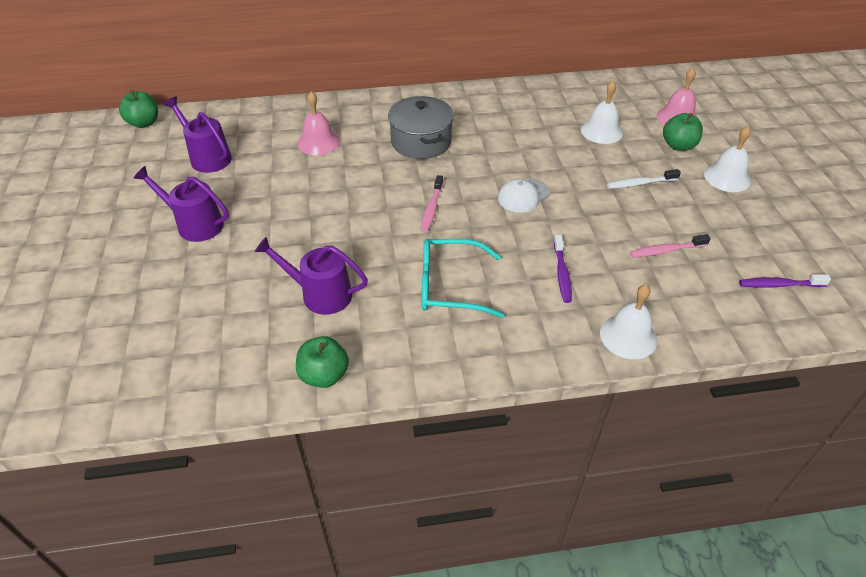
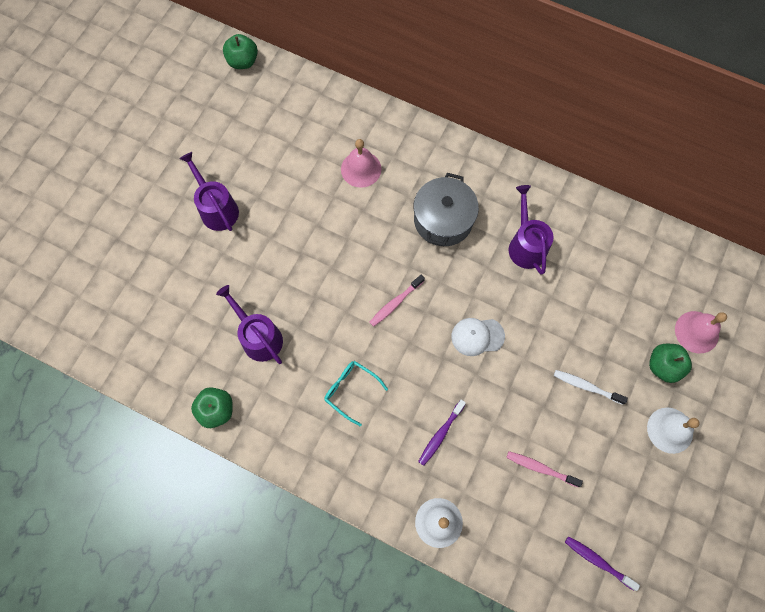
camera: 35 degrees right, 25 degrees up
purple watering can [164,96,232,173] -> purple watering can moved to [508,185,554,275]
turquoise glasses [422,239,505,318] -> turquoise glasses [324,361,388,426], size x0.66
white bell [581,81,623,144] -> none

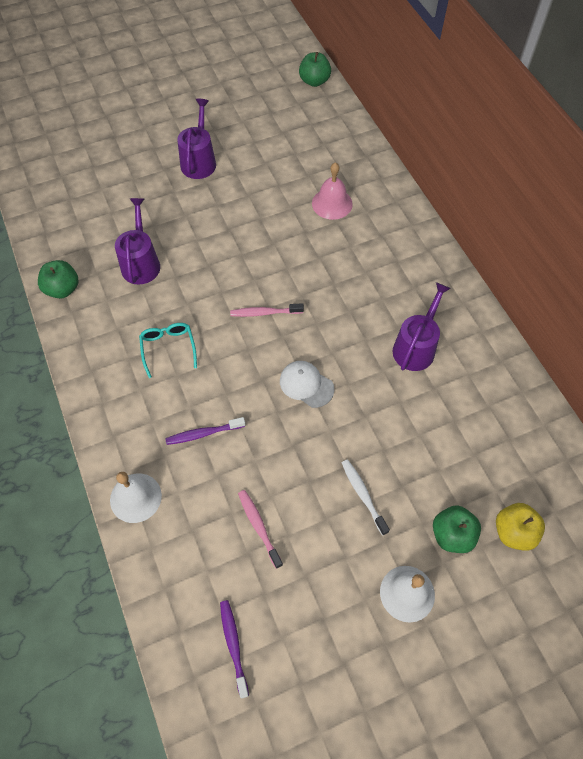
camera: 40 degrees right, 10 degrees down
grey pot [413,173,479,247] -> none
pink bell [675,311,727,353] -> yellow apple [496,503,545,551]

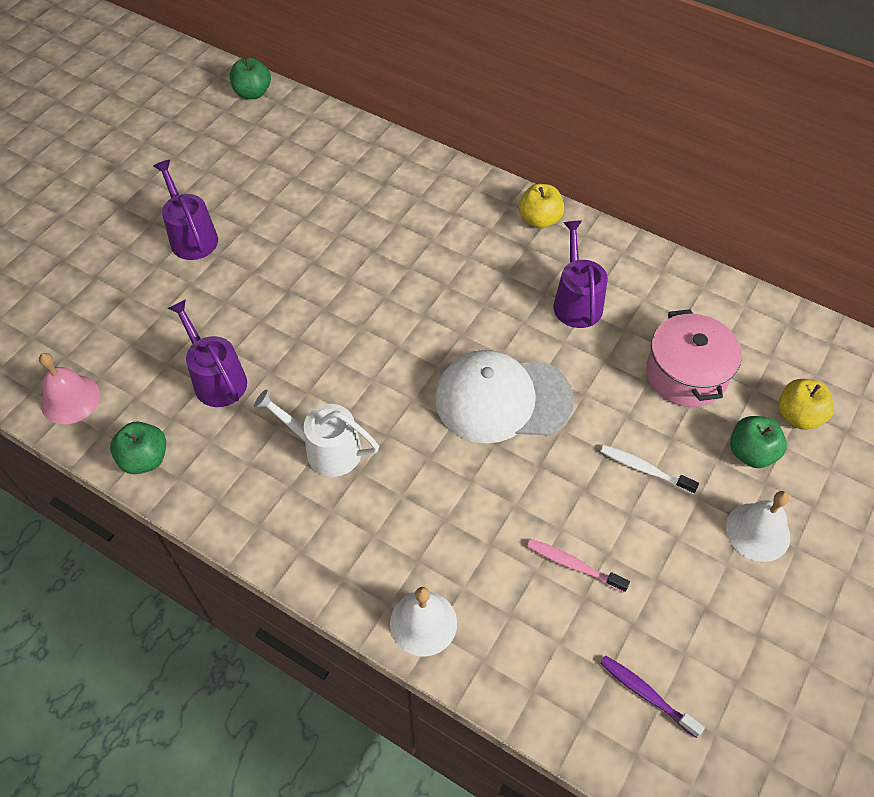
camera: 35 degrees left, 5 degrees down
turquoise glasses [139,323,197,378] -> white watering can [254,389,379,477]
purple toothbrush [165,417,245,445] -> none
pink toothbrush [230,303,304,317] -> none
white cap [280,361,334,408] -> white cap [435,350,574,443], size x1.94
pink bell [312,162,353,220] -> pink bell moved to [39,353,100,424]
none -> yellow apple [519,184,564,229]
none -> pink pot [646,309,742,407]

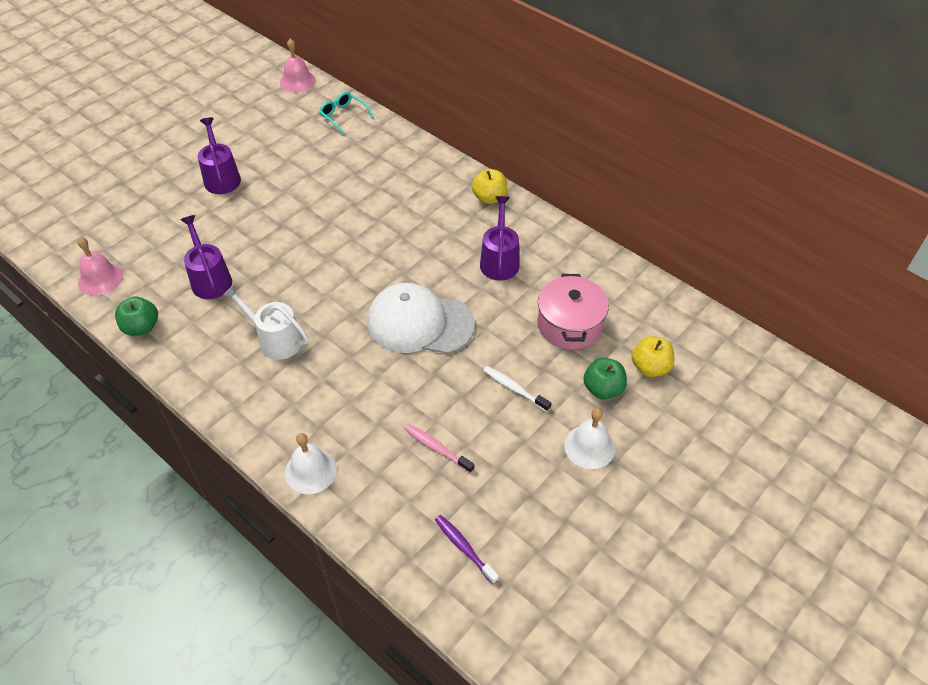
camera: 10 degrees right, 5 degrees down
green apple [230,57,271,99] -> pink bell [280,39,316,93]
none -> turquoise glasses [319,92,374,135]

